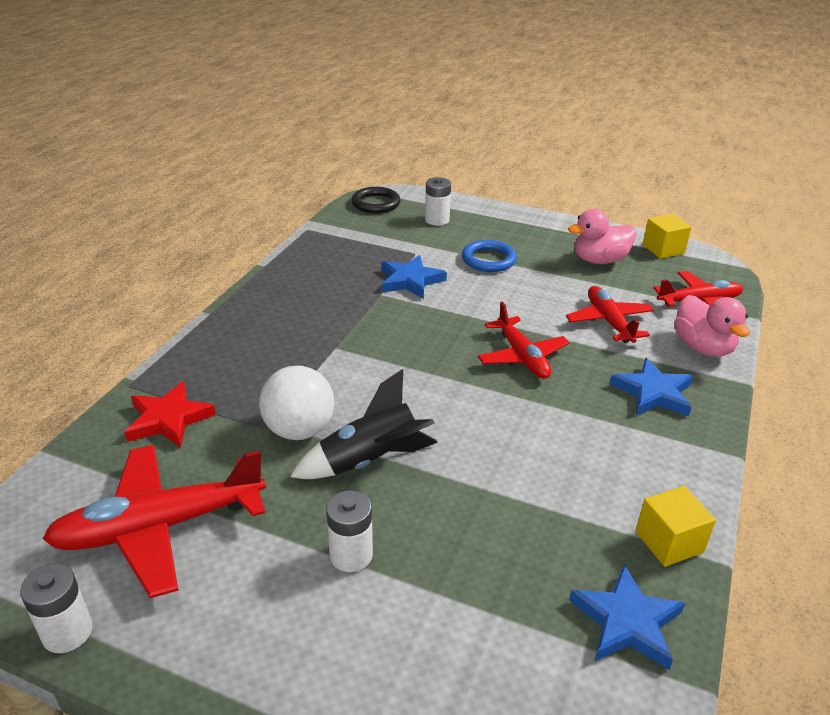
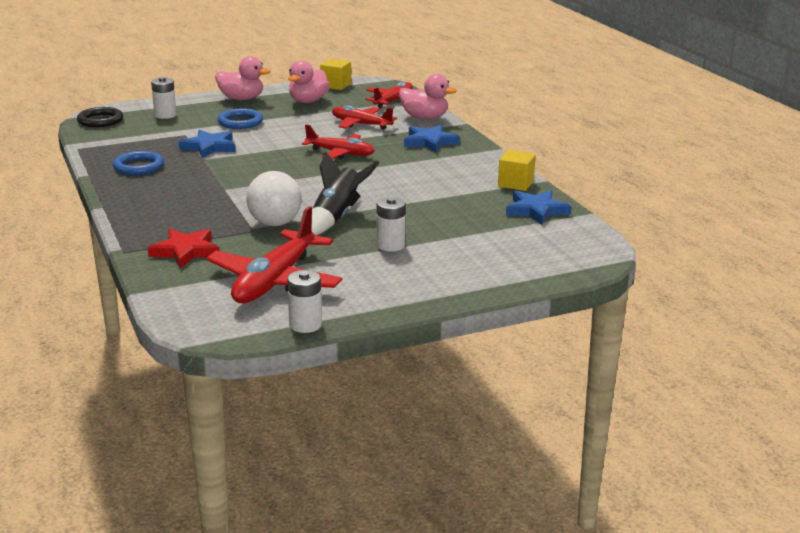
camera: 45 degrees left, 10 degrees down
none -> blue ring [113,151,164,175]
none -> pink duck [215,56,270,100]

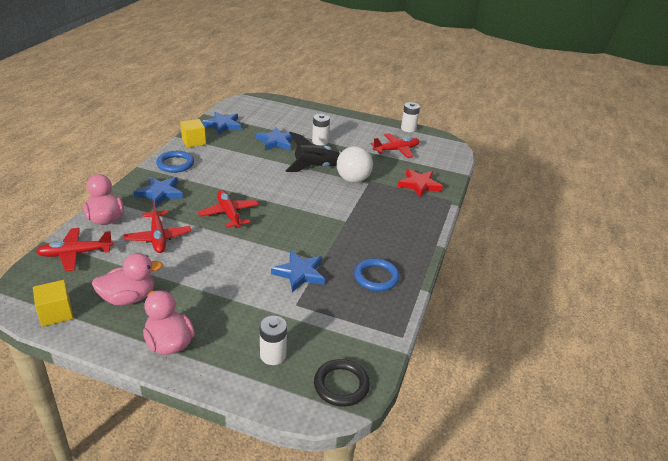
camera: 140 degrees left, 10 degrees up
red plane [206,206,342,303] -> red plane [371,133,420,158], size x0.64
blue ring [218,108,263,129] -> blue ring moved to [156,151,194,173]
none -> blue star [256,127,293,151]

